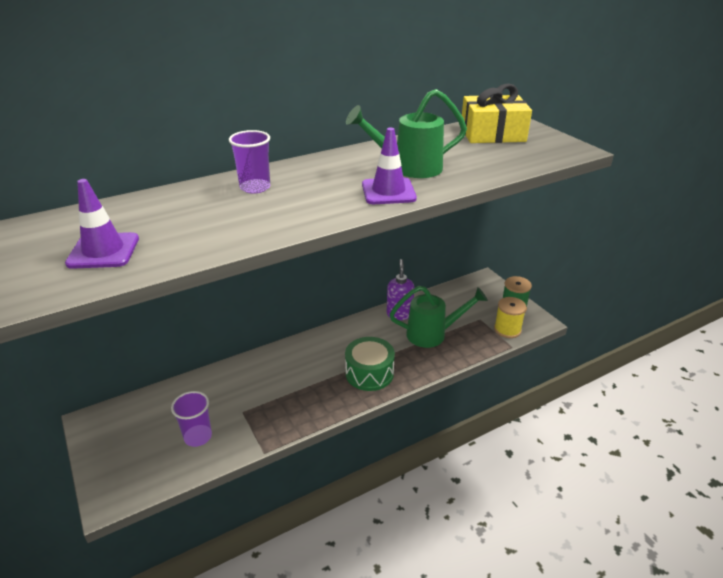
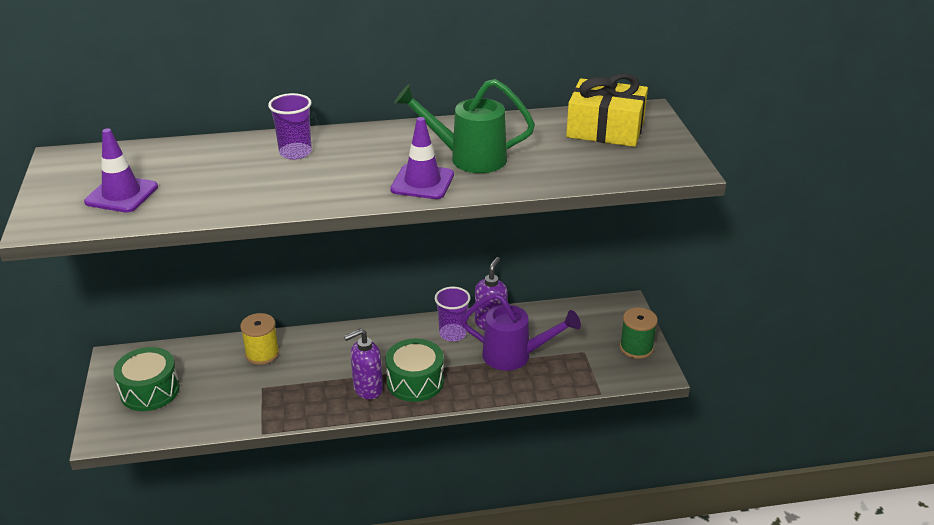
camera: 20 degrees right, 0 degrees up
purple cup [171,391,212,447] -> purple cup moved to [435,287,471,341]
green watering can [390,286,488,348] -> purple watering can [461,293,581,371]
yellow spool [494,297,526,338] -> yellow spool moved to [240,313,279,365]
none -> green drum [113,347,180,411]
none -> purple soap dispenser [344,328,383,400]

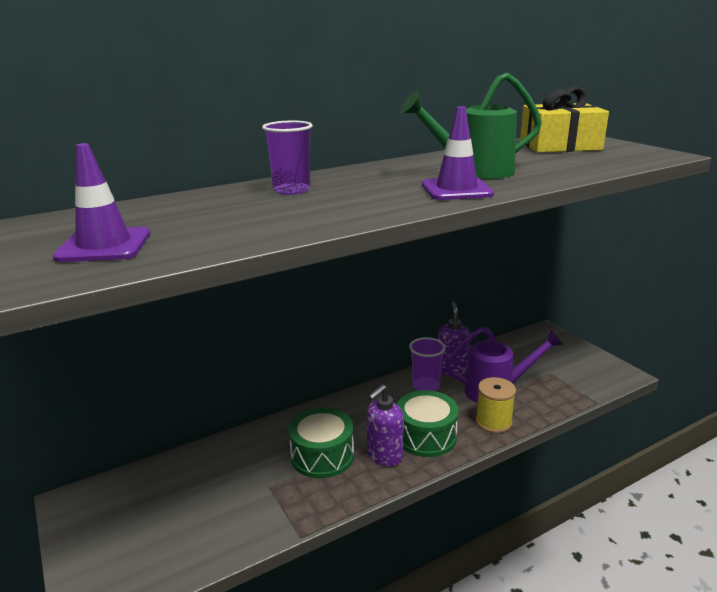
camera: 20 degrees left, 10 degrees down
green drum [113,347,180,411] -> green drum moved to [288,407,354,478]
yellow spool [240,313,279,365] -> yellow spool moved to [475,377,516,433]
green spool [620,308,658,359] -> none

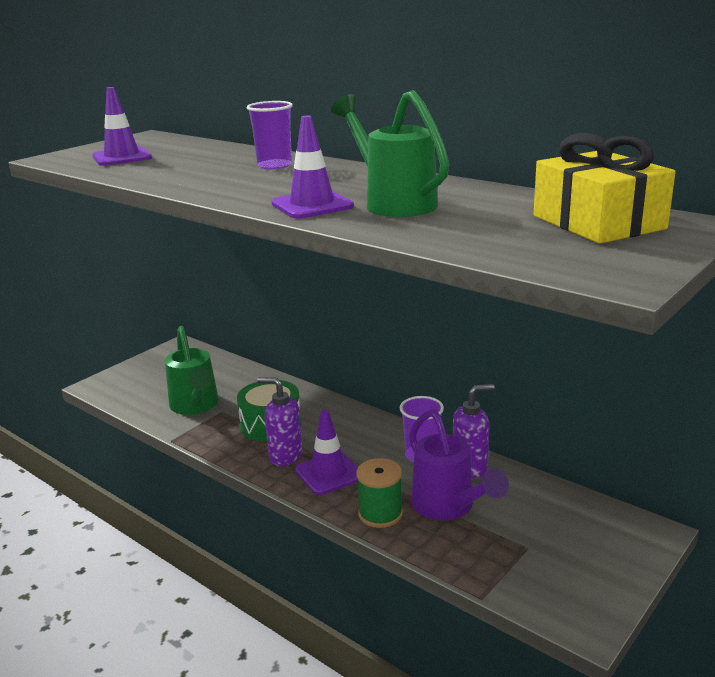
camera: 70 degrees right, 0 degrees up
green drum [397,390,459,457] -> purple traffic cone [295,410,358,495]
yellow spool [475,377,516,433] -> green spool [356,458,403,528]
none -> green watering can [165,326,219,415]

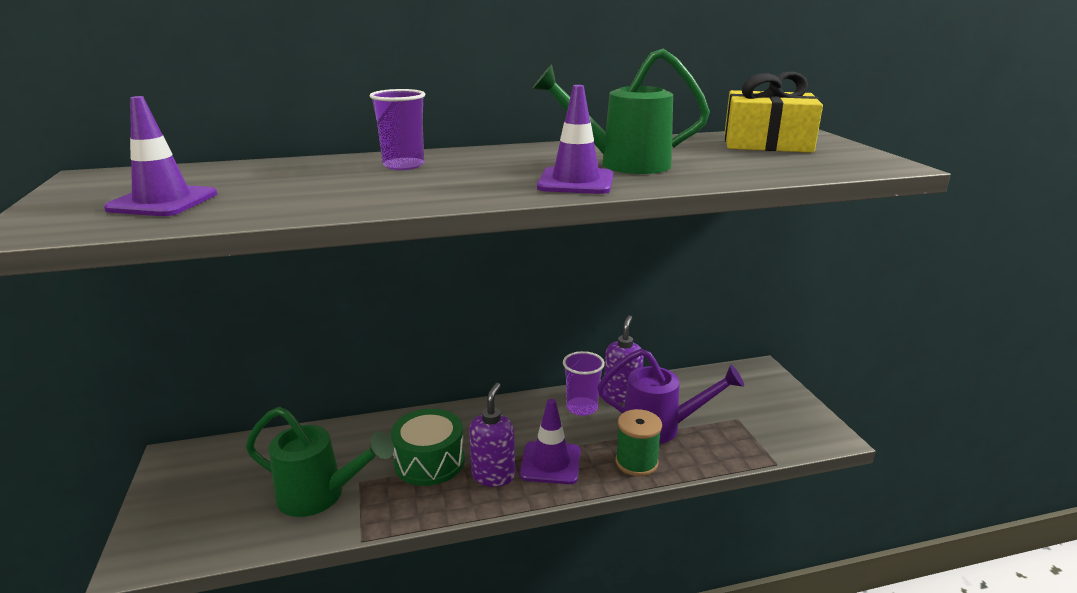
camera: 55 degrees left, 0 degrees up
purple soap dispenser [257,377,303,466] -> purple soap dispenser turned 135 degrees clockwise [469,383,515,487]

